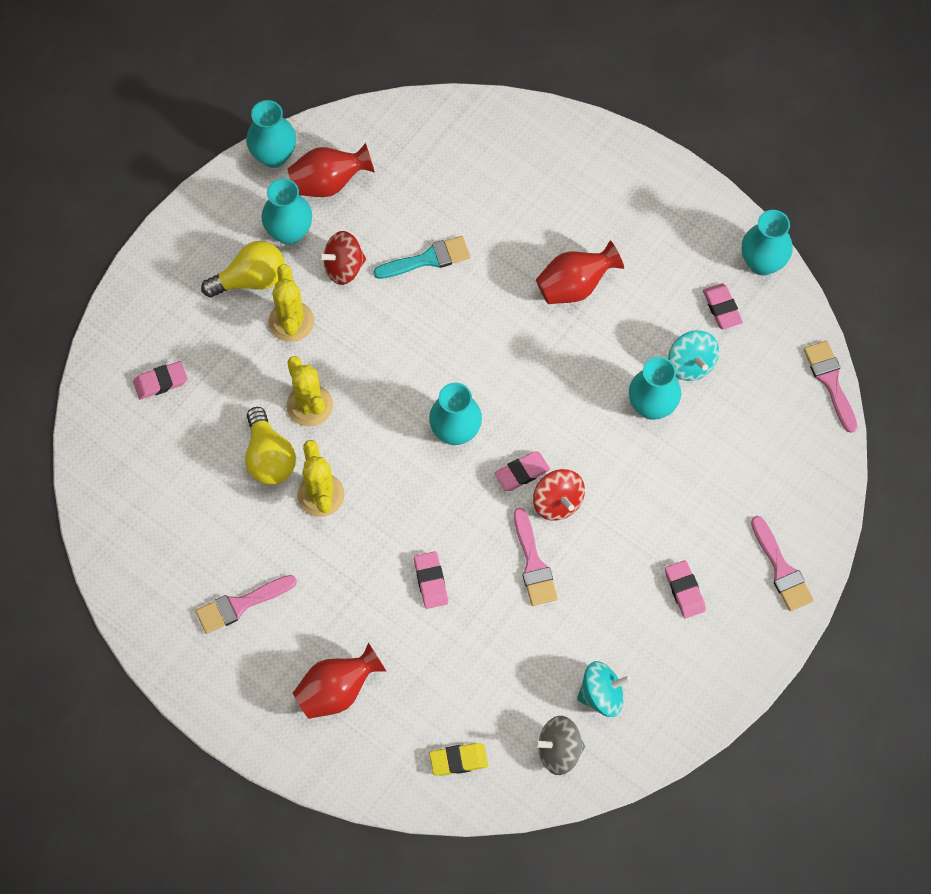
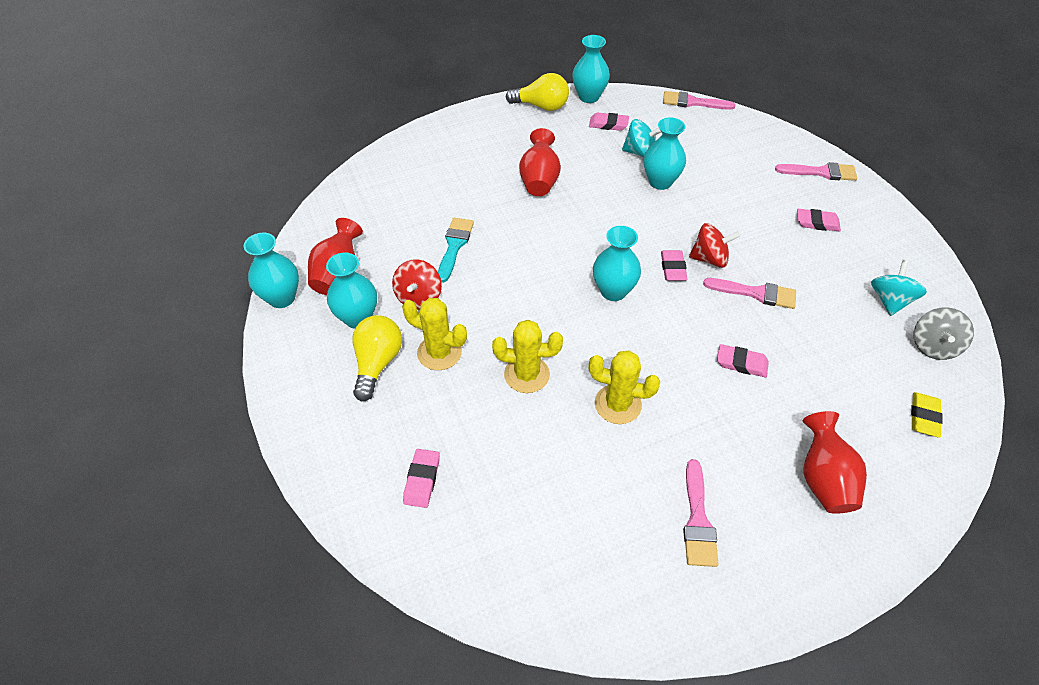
camera: 60 degrees left, 15 degrees down
yellow light bulb [245,407,296,485] -> yellow light bulb moved to [506,73,569,111]

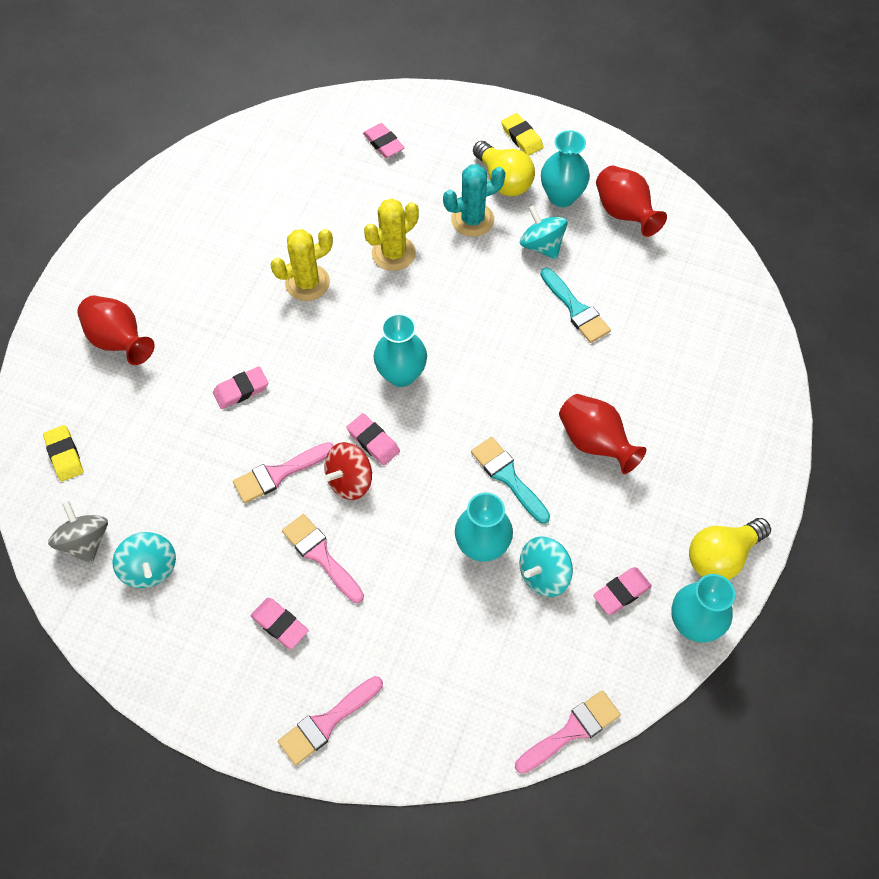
camera: 135 degrees right, 10 degrees up
turquoise vase [244,233,299,308] -> none
red spinning top [392,260,442,309] -> turquoise spinning top [520,205,567,260]
yellow cactus [402,298,467,370] -> turquoise cactus [443,164,505,237]
pink brush [683,459,718,567] -> pink brush moved to [282,514,364,603]
pink eraser [797,209,841,232] -> pink eraser turned 75 degrees clockwise [251,598,309,649]
none -> turquoise brush [471,437,550,524]
none -> yellow eraser [501,113,543,156]

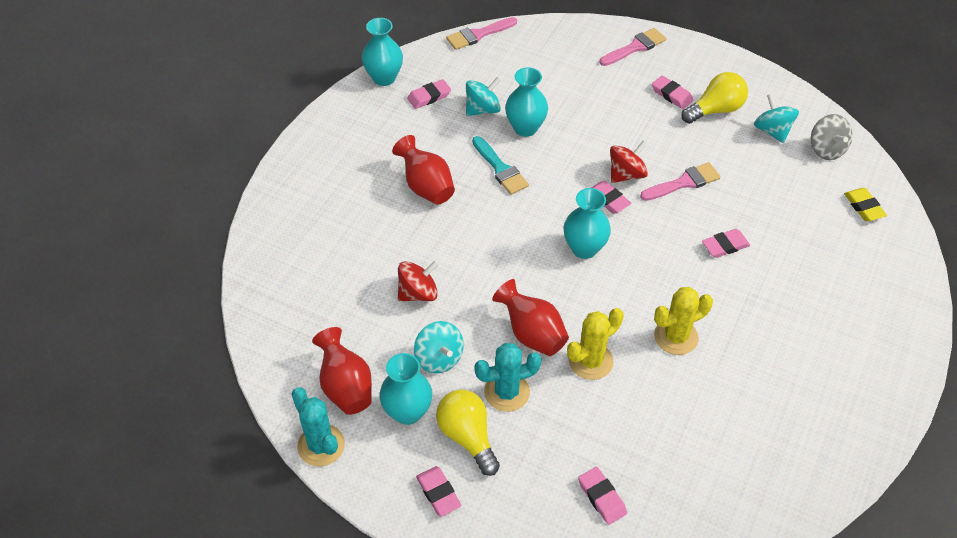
camera: 175 degrees left, 10 degrees down
red vase [77,295,155,365] -> red vase moved to [492,279,569,356]
pink brush [282,514,364,603] -> none
yellow eraser [501,113,543,156] -> pink eraser [416,466,462,516]
turquoise brush [540,267,611,343] -> red spinning top [398,260,439,301]
yellow light bulb [689,518,771,580] -> yellow light bulb moved to [681,72,748,124]
none -> turquoise cactus [292,387,345,466]

